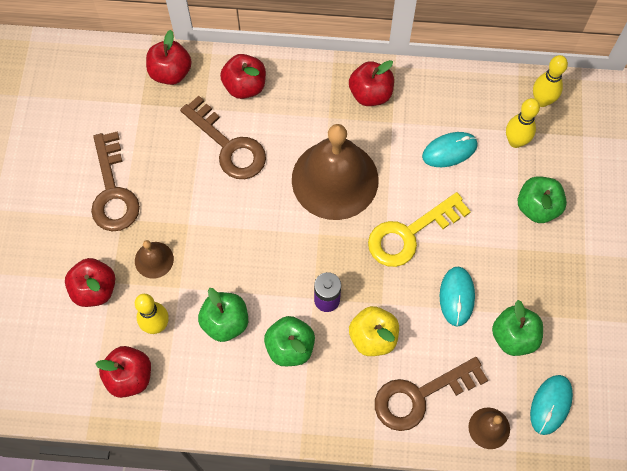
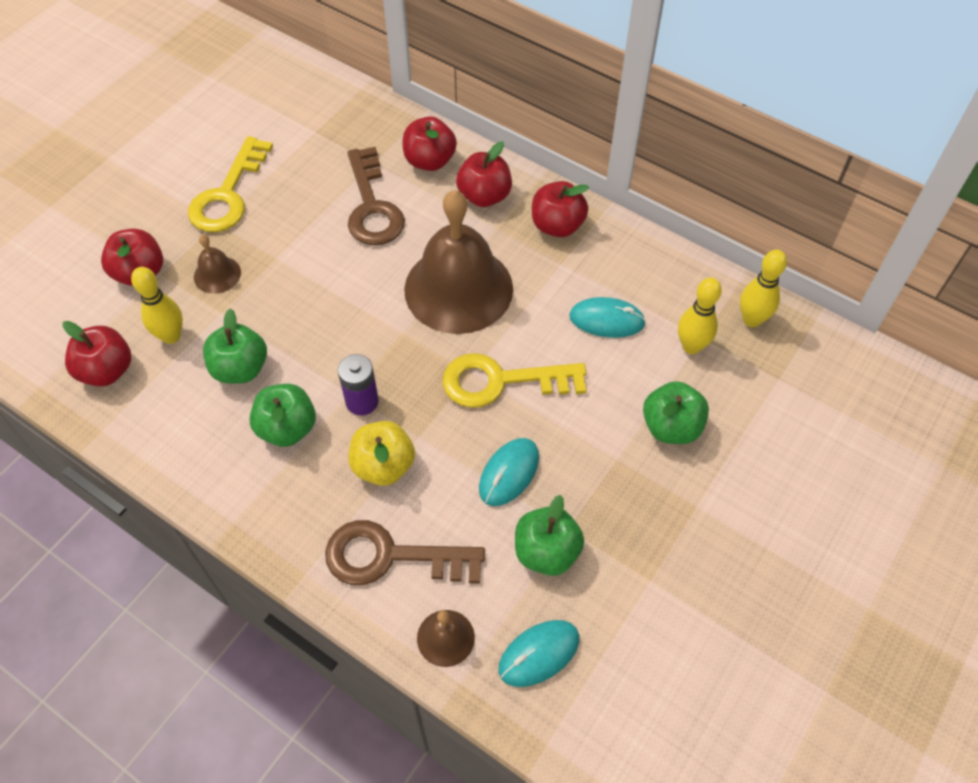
camera: 30 degrees right, 10 degrees down
brown key [91,132,140,231] -> yellow key [188,136,273,232]
red apple [146,30,192,85] -> red apple moved to [456,142,512,207]

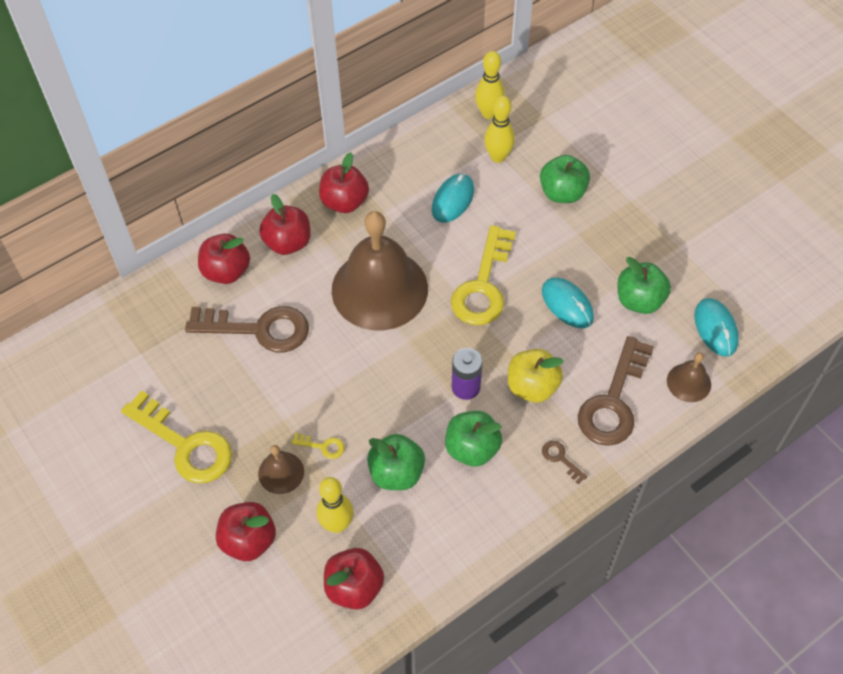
camera: 70 degrees left, 0 degrees up
none -> yellow key [292,433,345,459]
none -> brown key [542,441,587,484]

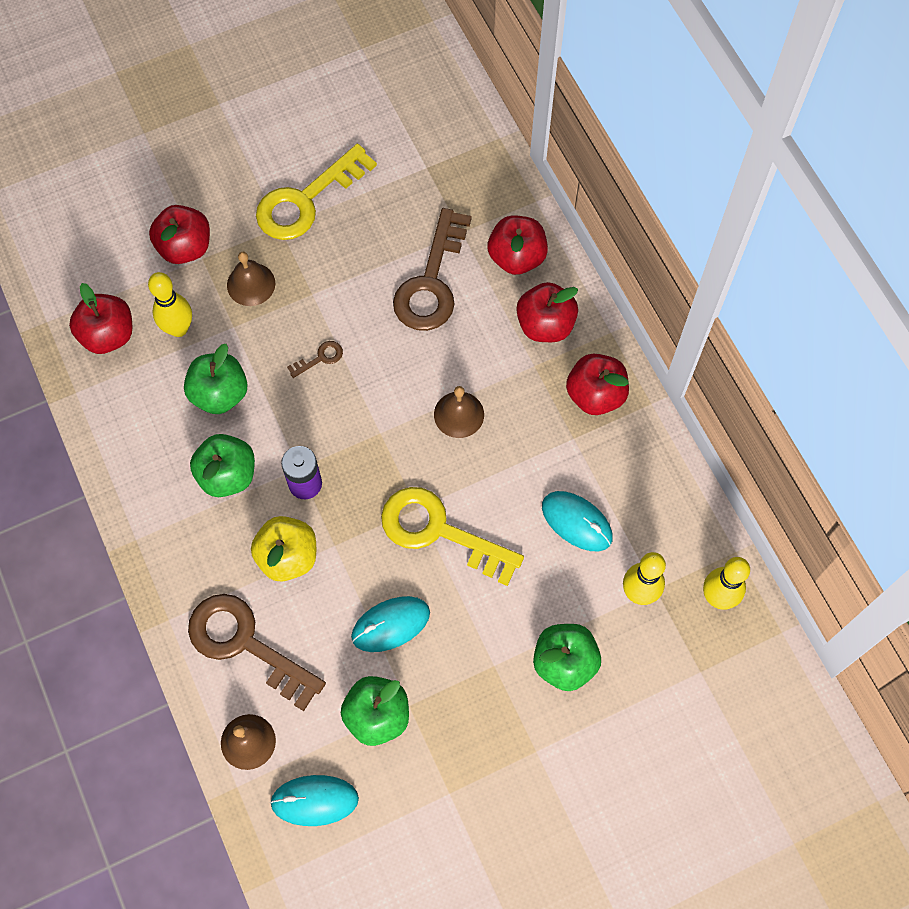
camera: 100 degrees right, 10 degrees up
yellow key [292,433,345,459] -> none
brown bell [332,211,428,330] -> brown bell [434,386,484,438], size x0.43
brown key [542,441,587,484] -> brown key moved to [287,341,343,378]

